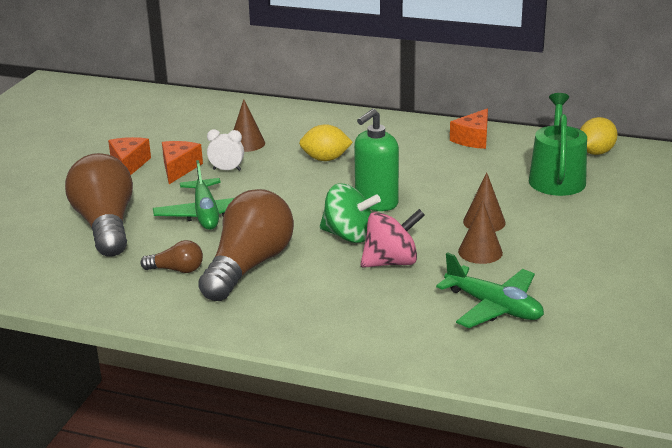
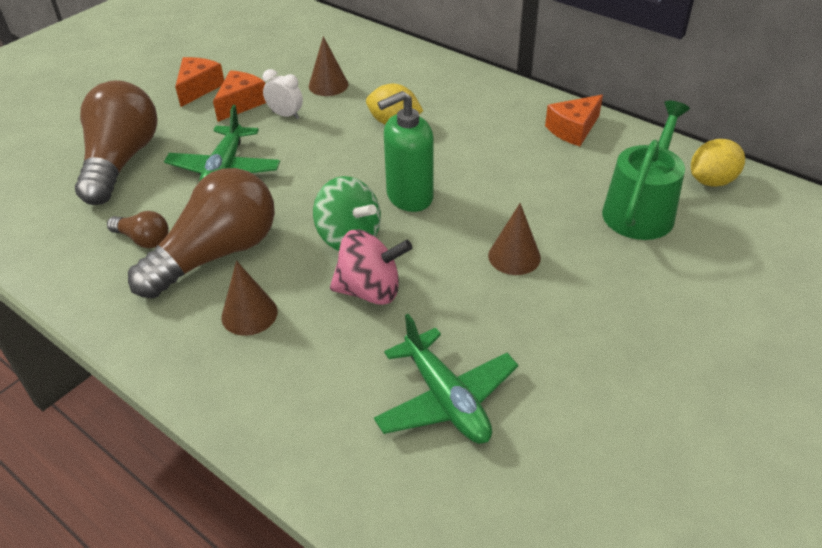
camera: 20 degrees right, 15 degrees up
brown cone [458,201,503,264] -> brown cone moved to [221,261,278,336]

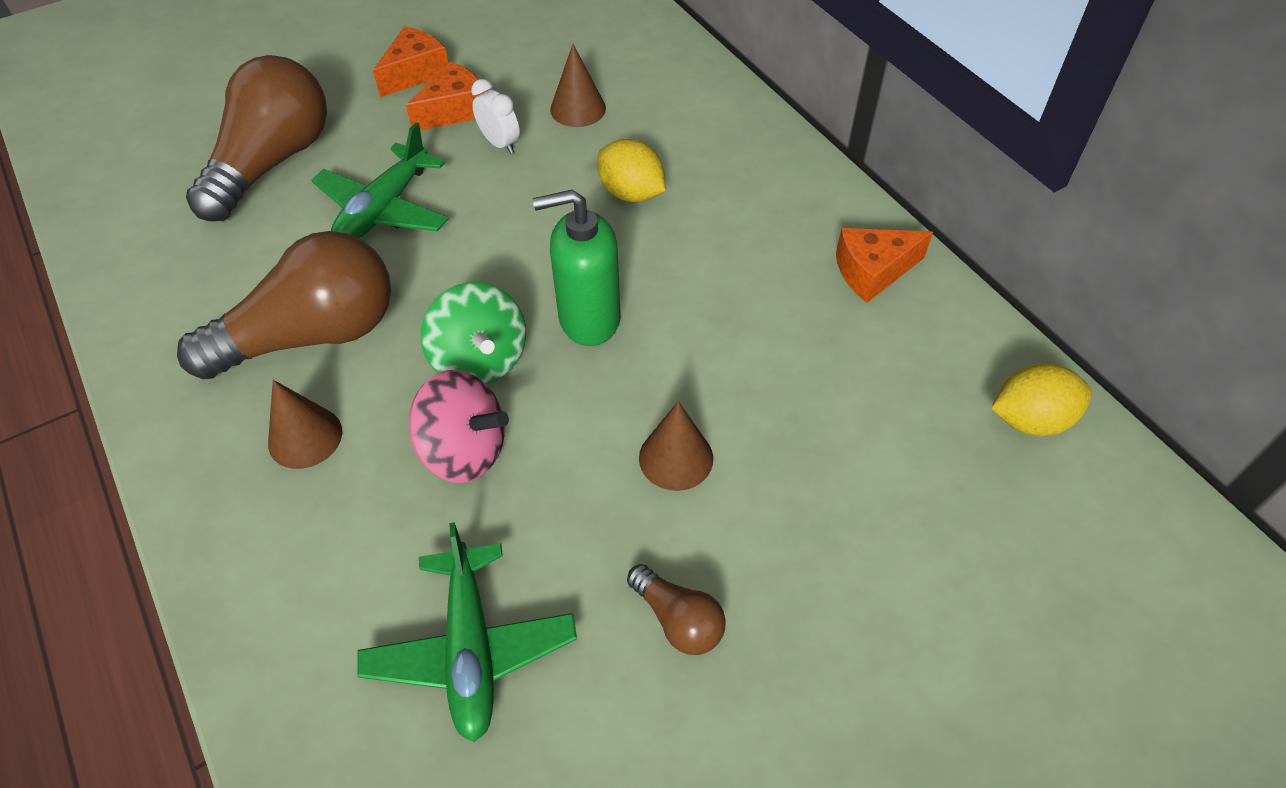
camera: 20 degrees right, 10 degrees up
brown light bulb [107,211,169,248] -> brown light bulb moved to [627,564,726,655]
green watering can [602,101,690,240] -> none

